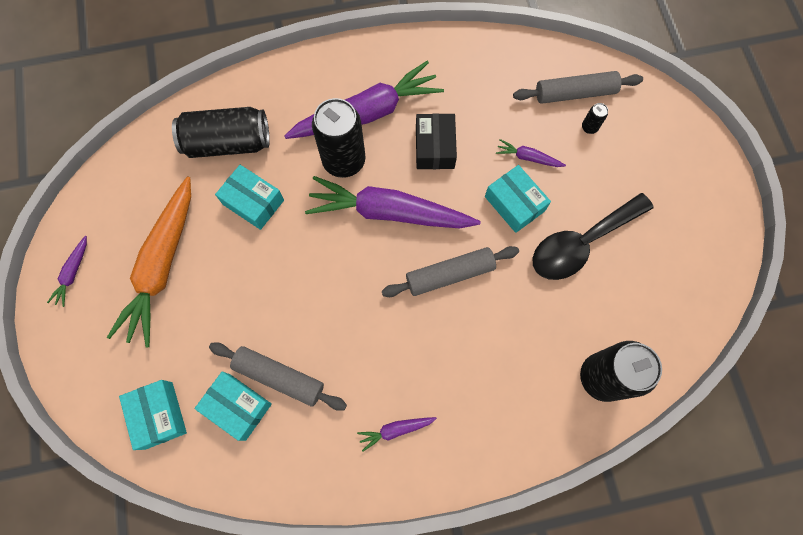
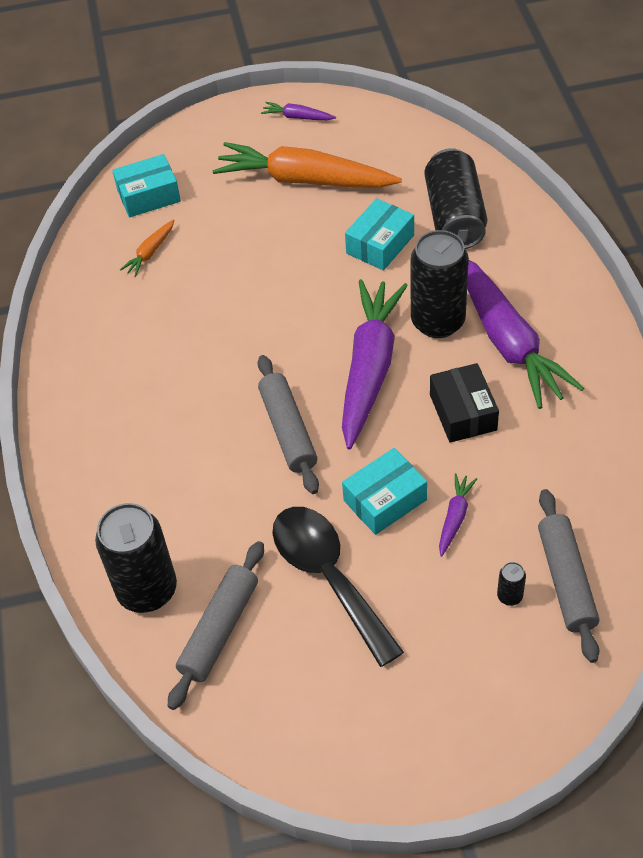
camera: 95 degrees right, 20 degrees down
turquoise box [195,371,272,441] -> orange carrot [120,219,175,277]
grey rolling pin [209,342,347,411] -> grey rolling pin moved to [168,541,264,710]
purple carrot [357,417,437,452] -> none
black box [416,114,457,169] -> black box turned 75 degrees clockwise [430,363,499,443]

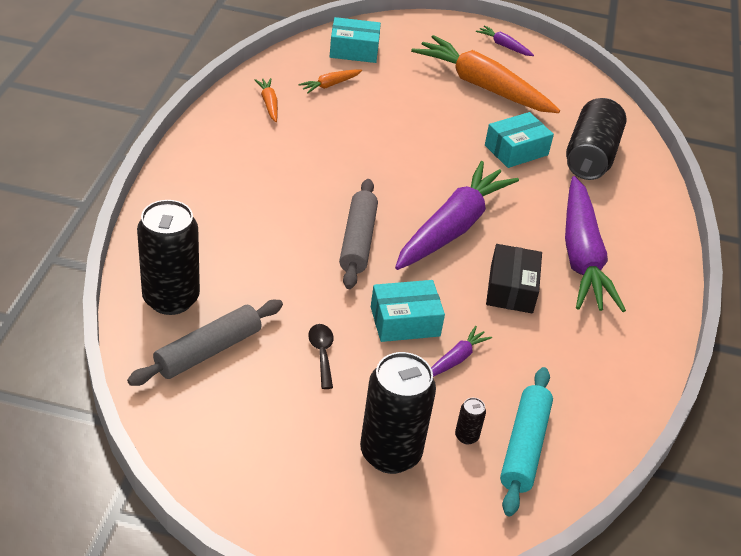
camera: 15 degrees right, 10 degrees down
black spoon [272,507,404,667] -> black spoon [308,324,333,389], size x0.44
black can [410,230,469,338] -> black can moved to [360,352,436,474]
grey rolling pin [538,489,599,663] -> turquoise rolling pin [500,367,553,516]
none -> orange carrot [254,78,278,122]

